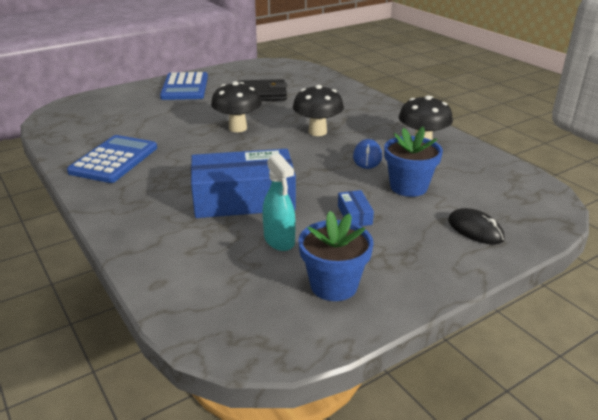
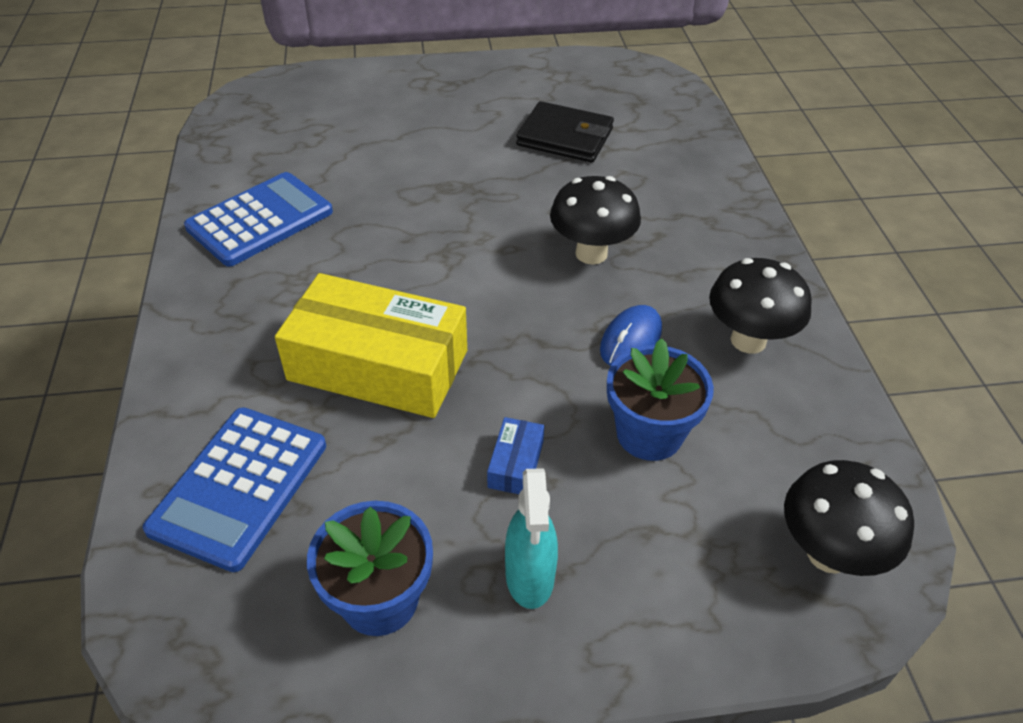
camera: 25 degrees right, 15 degrees up
blue calculator [160,72,208,100] -> blue calculator moved to [143,407,326,572]
blue box [191,149,296,218] -> yellow box [275,273,467,418]
black mushroom [211,81,262,132] -> black mushroom moved to [784,460,914,576]
turquoise spray bottle [262,154,296,251] -> turquoise spray bottle moved to [505,468,558,609]
black mouse [448,208,504,245] -> none

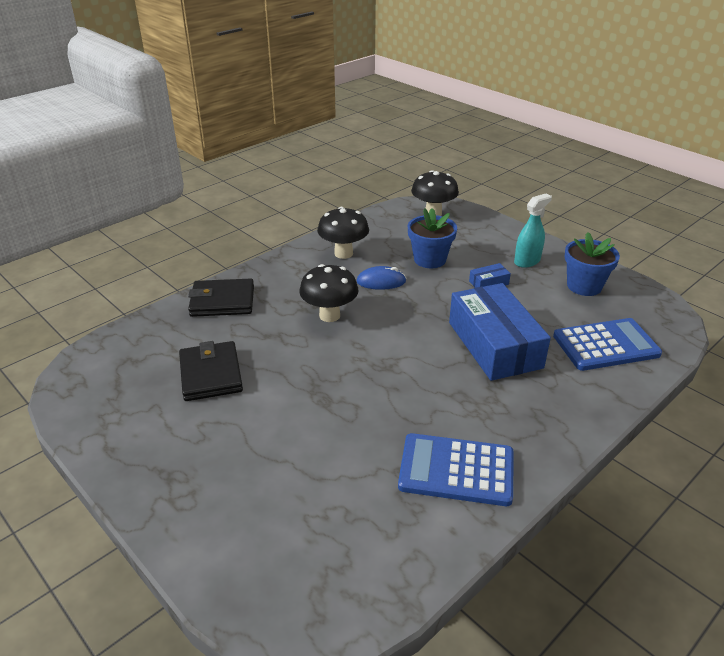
camera: 125 degrees left, 10 degrees down
yellow box [275,273,467,418] -> blue box [449,283,551,381]
none -> black wallet [188,279,254,317]

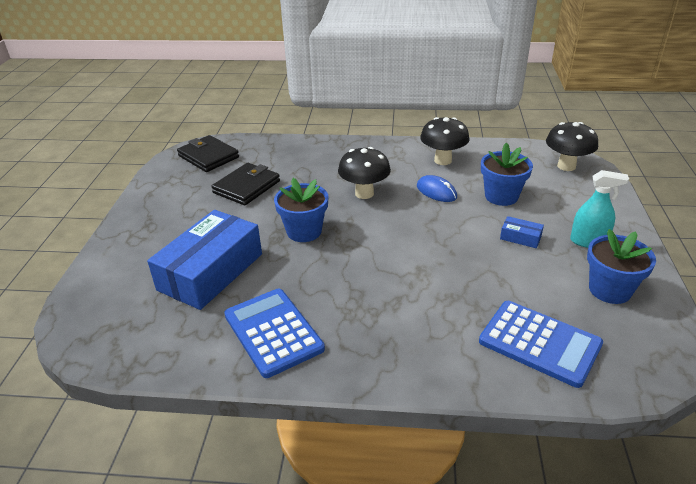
camera: 50 degrees right, 0 degrees up
black wallet [188,279,254,317] -> black wallet moved to [177,135,239,172]
blue box [449,283,551,381] -> blue box moved to [147,210,262,310]
none -> blue flower pot [274,178,328,242]

